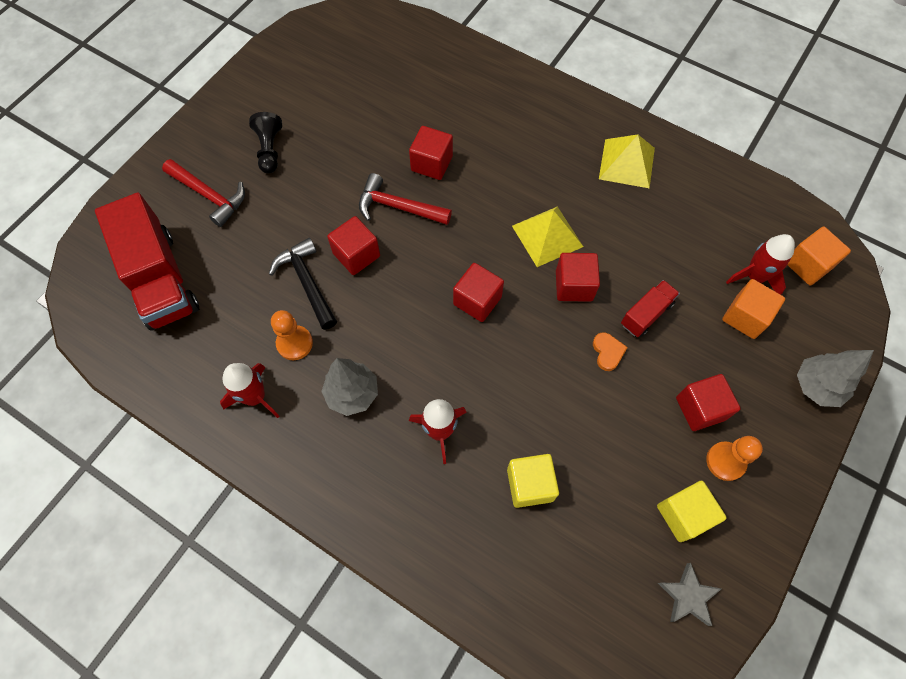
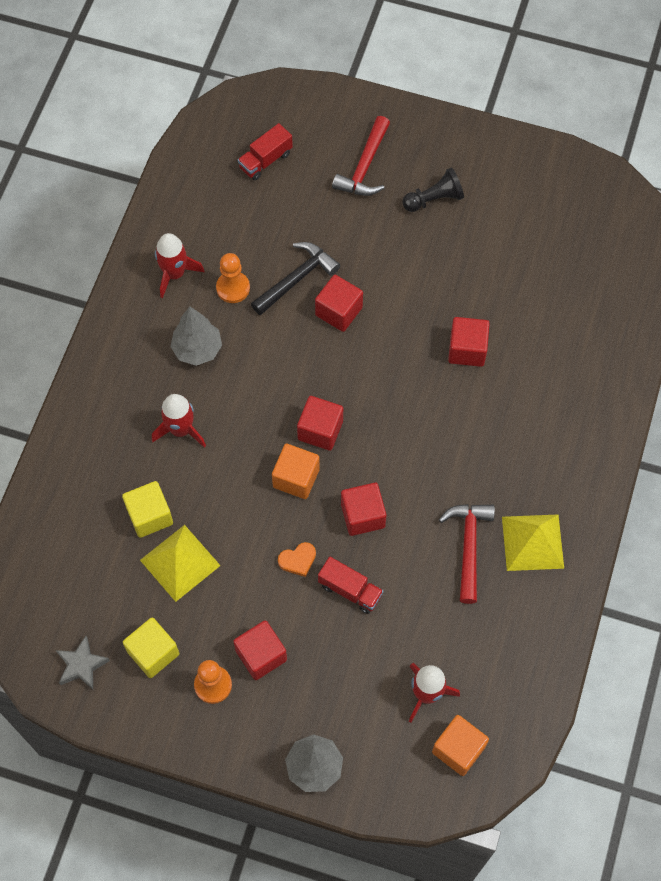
camera: 75 degrees right, 0 degrees up
red truck [95,193,199,331] -> red truck [238,123,293,180], size x0.49
red hammer [359,173,452,225] -> red hammer moved to [439,504,495,604]
yellow pyramid [512,206,583,267] -> yellow pyramid moved to [140,525,221,602]
orange cube [722,279,785,339] -> orange cube moved to [272,444,320,499]

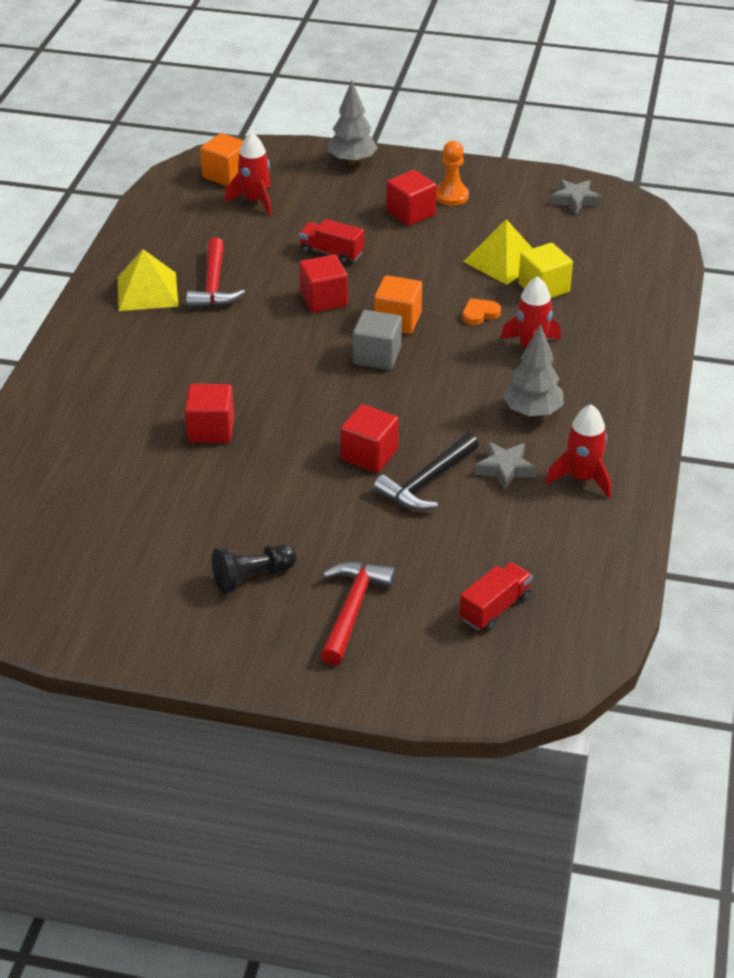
camera: 175 degrees right, 25 degrees down
yellow cube [123,618,179,678] -> none
orange pawn [216,253,250,303] -> grey star [474,441,537,490]
orange heart [278,542,316,577] -> orange heart moved to [462,298,501,325]
red cube [297,396,343,451] -> grey cube [353,310,402,370]

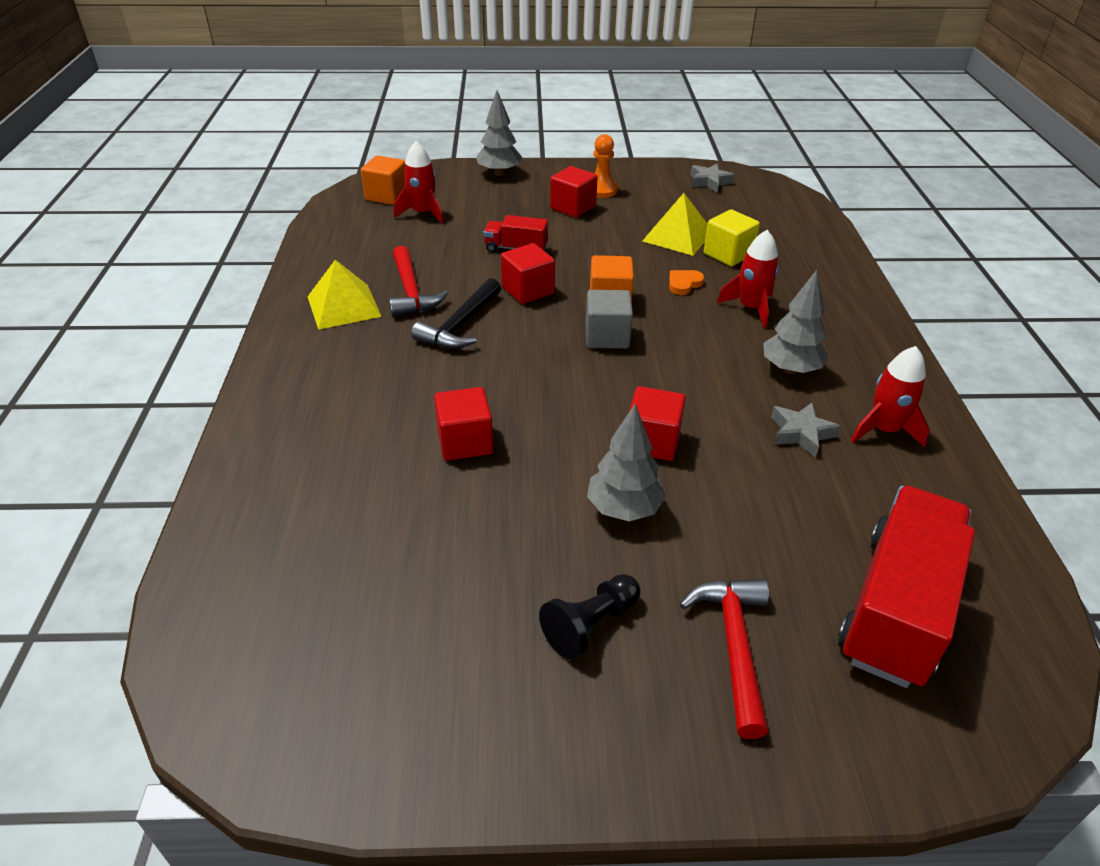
camera: 15 degrees left, 0 degrees up
black hammer [373,433,479,511] -> black hammer moved to [411,278,501,349]
red truck [459,562,532,631] -> red truck [838,486,975,688], size x2.04
none -> grey tree [587,404,666,521]

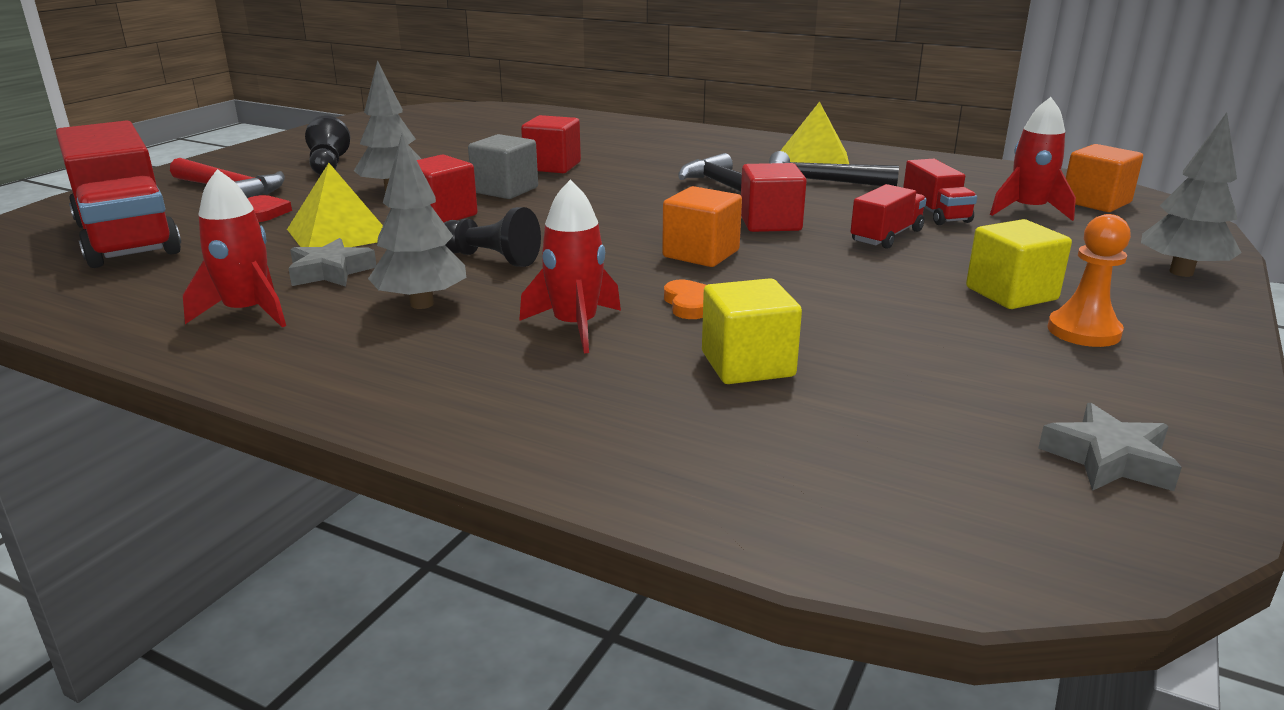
camera: 120 degrees right, 15 degrees down
red hammer [389,246,448,317] -> black hammer [769,151,899,186]
red cube [550,166,598,218] -> yellow cube [966,219,1072,309]
grey cube [586,290,633,349] -> grey cube moved to [468,134,538,199]
yellow pyramid [643,193,708,256] -> yellow pyramid moved to [287,163,383,247]
none -> red heart [247,195,292,222]
none -> black pawn [444,207,541,267]
none -> red truck [903,159,977,225]

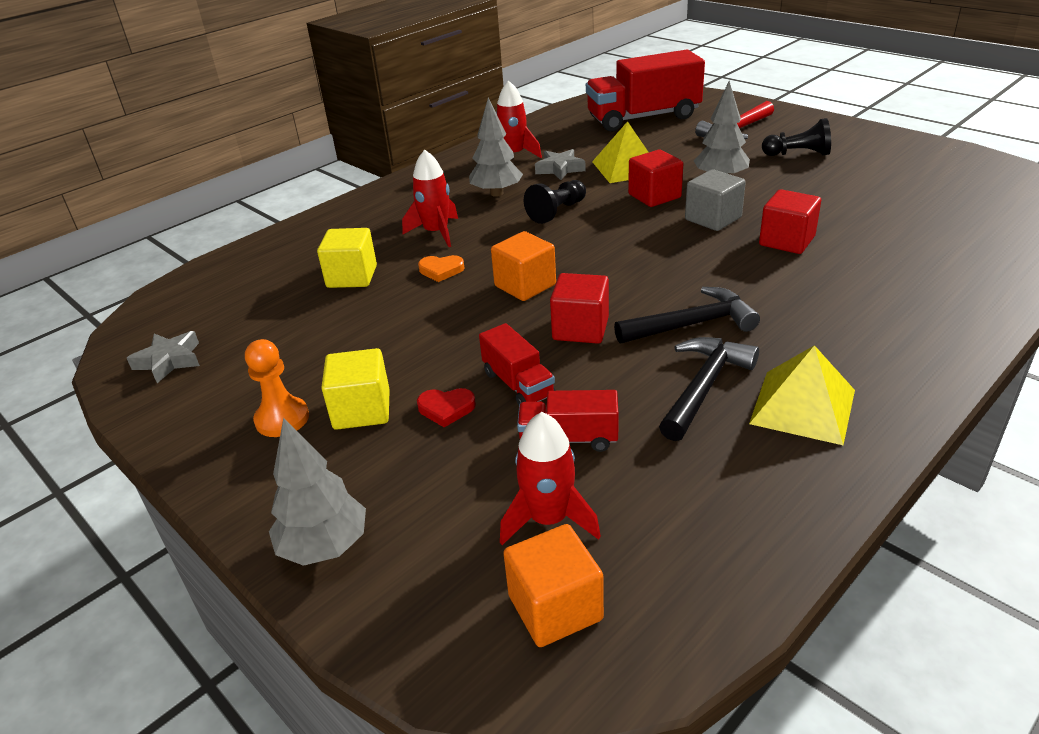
camera: 110 degrees right, 10 degrees up
red heart [247,195,292,222] -> red heart moved to [417,388,476,427]

